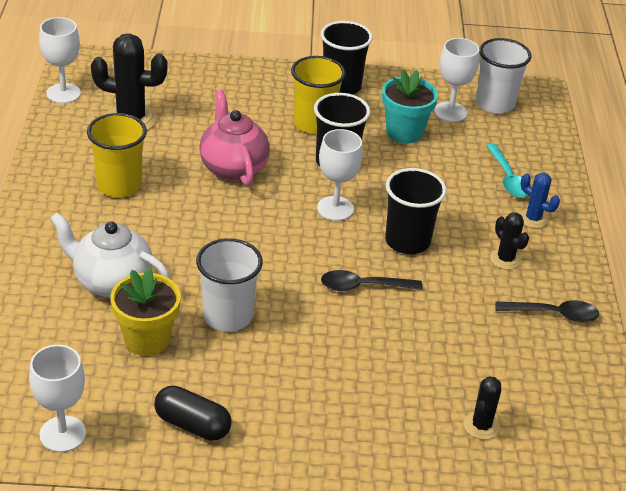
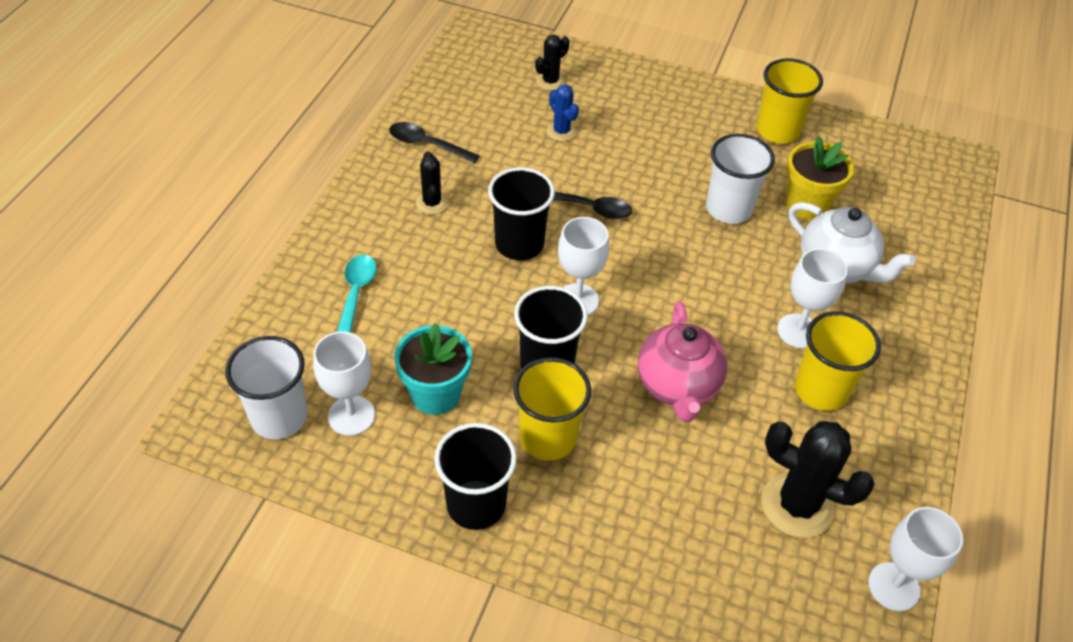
camera: 160 degrees left, 10 degrees up
white goblet [29,345,86,452] -> white goblet moved to [777,248,848,348]
black capsule [154,386,232,441] -> yellow cup [756,58,823,144]
blue cactus [519,173,560,228] -> blue cactus moved to [547,84,579,141]

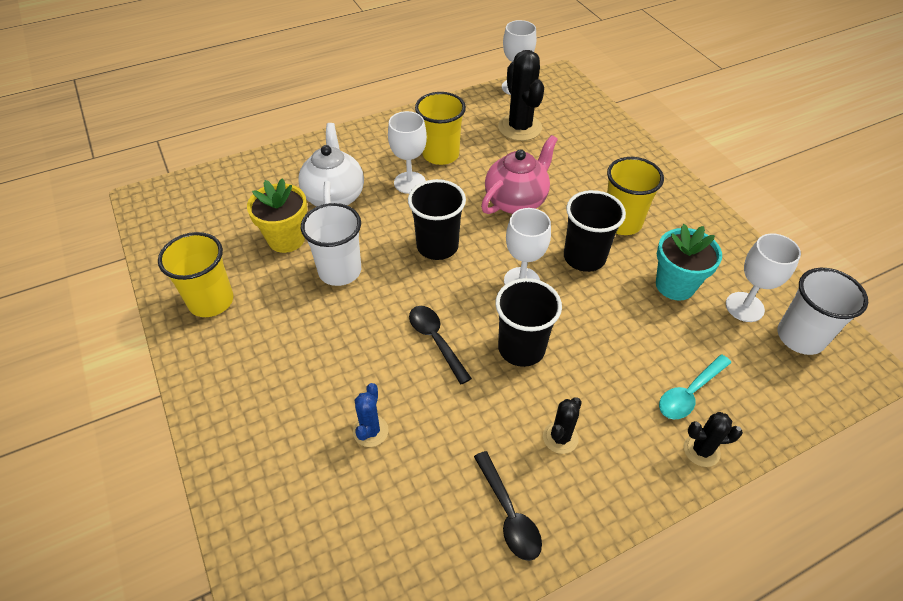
camera: 135 degrees left, 0 degrees up
black cup [434,423,517,530] -> black cup moved to [408,179,466,260]
black cactus [535,35,570,91] -> black cactus moved to [684,412,743,467]

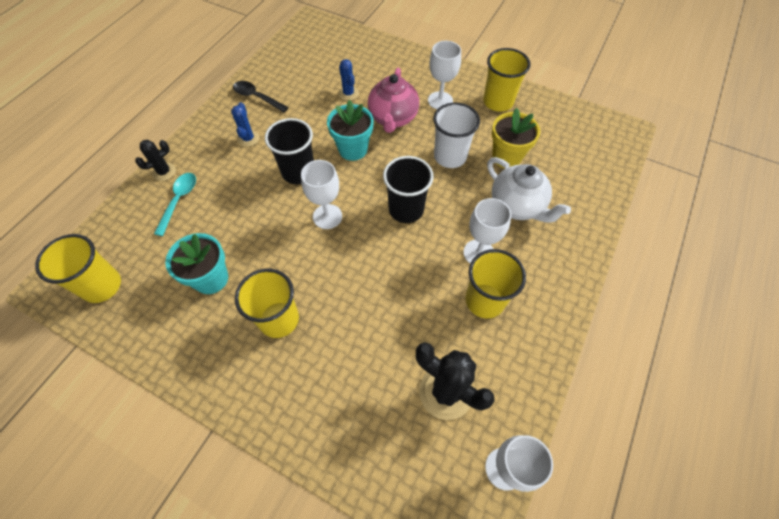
camera: 145 degrees right, 10 degrees up
black spoon [409,306,472,385] -> turquoise flower pot [327,100,374,161]
pink teapot [481,135,558,214] -> pink teapot moved to [368,68,419,133]
black cactus [543,397,582,454] -> blue cactus [231,102,259,147]
black cup [564,190,626,272] -> none
white goblet [726,233,801,322] -> white goblet moved to [428,41,461,109]
white cup [778,268,868,355] -> yellow cup [35,234,121,303]

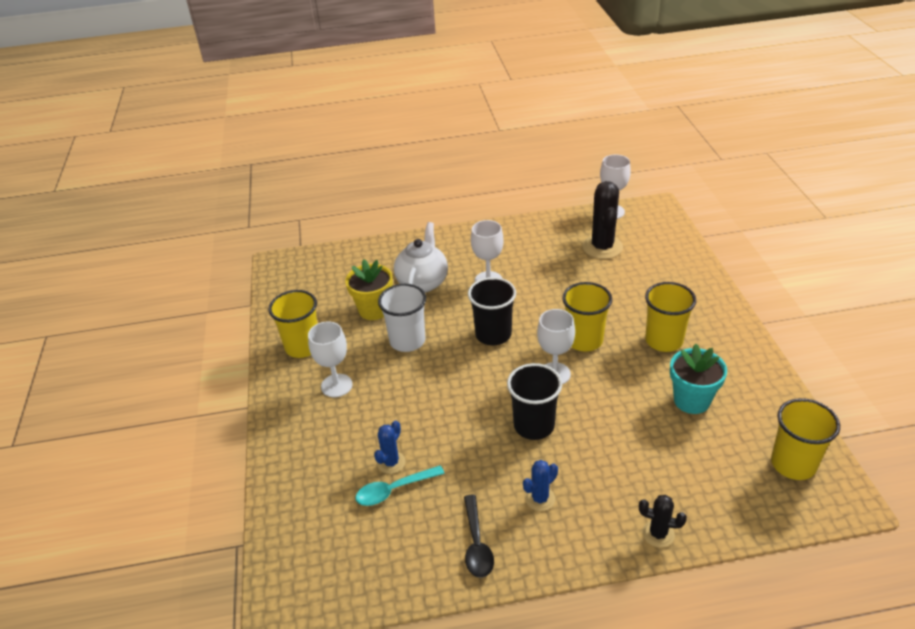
camera: 125 degrees left, 20 degrees down
turquoise spoon [154,173,196,236] -> turquoise spoon moved to [355,465,445,506]
turquoise flower pot [327,100,374,161] -> none
pink teapot [368,68,419,133] -> none
yellow cup [465,249,526,319] -> yellow cup moved to [562,282,612,352]

